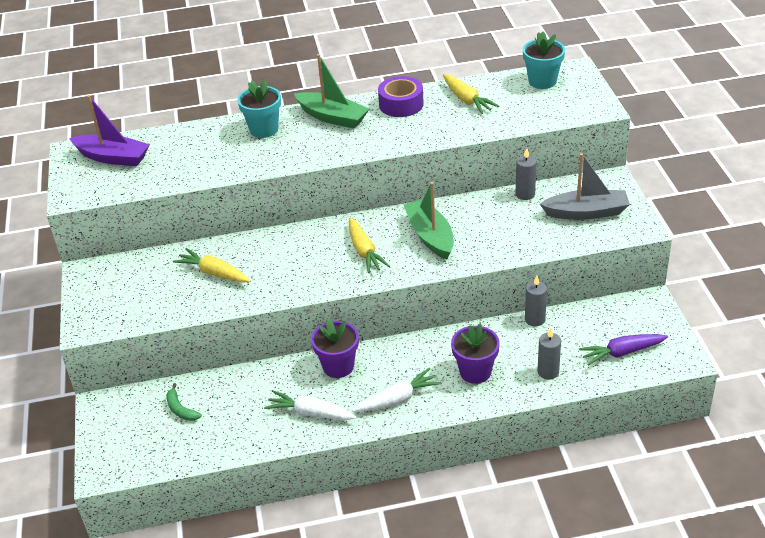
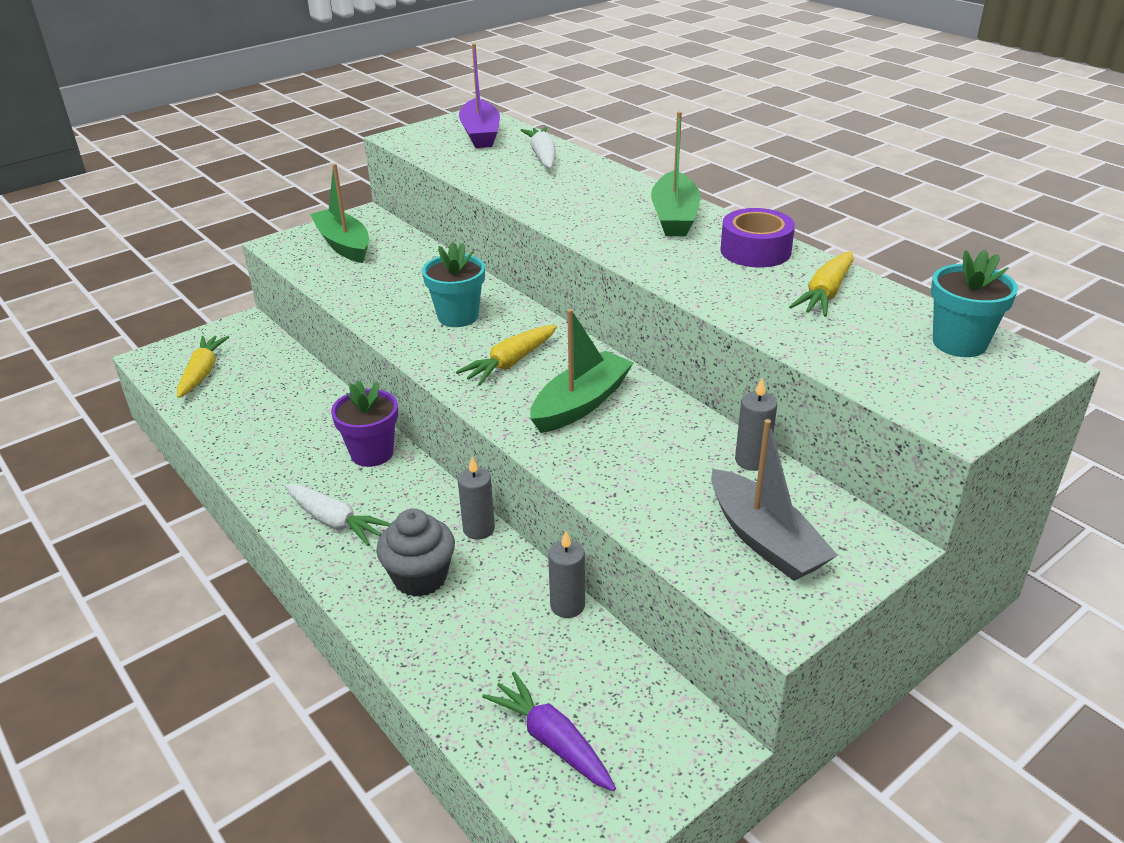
camera: 60 degrees right, 5 degrees down
green banana [166,383,202,421] -> none
yellow carrot [173,248,251,283] -> yellow carrot moved to [177,336,229,398]
turquoise flower pot [237,80,281,138] -> turquoise flower pot moved to [422,242,485,327]
white carrot [264,390,356,420] -> white carrot moved to [521,127,556,168]
purple flower pot [451,323,500,384] -> grey cupcake [376,509,455,597]
grey candle [537,328,561,380] -> grey candle moved to [458,457,495,540]
none -> green boat [310,163,369,263]

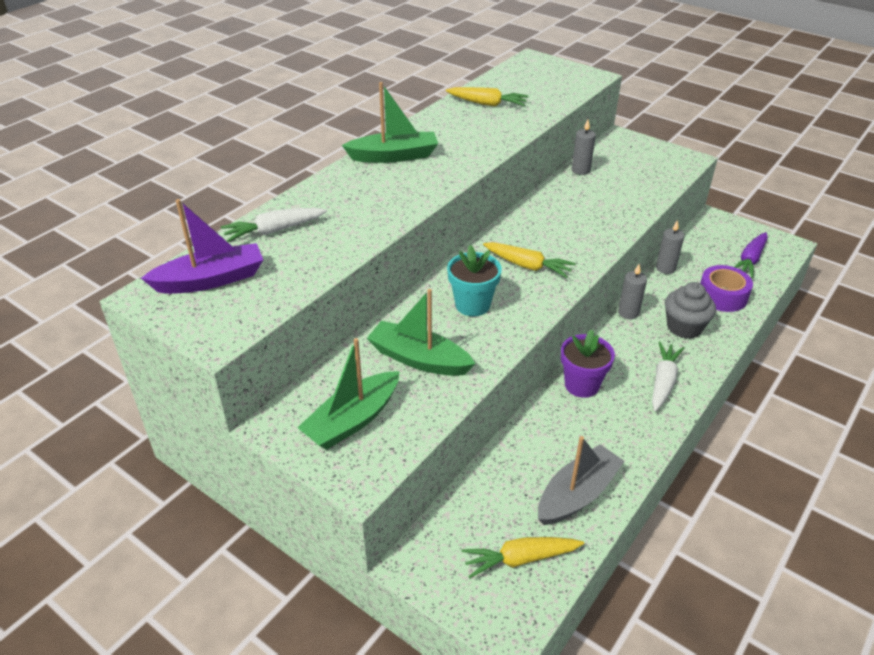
camera: 105 degrees left, 5 degrees up
green boat [530,309,634,433] -> green boat moved to [367,289,476,376]
grey boat [711,419,838,581] -> grey boat moved to [538,436,625,525]
purple tape [720,208,795,268] -> purple tape moved to [700,265,753,312]
turquoise flower pot [931,250,1018,357] -> none

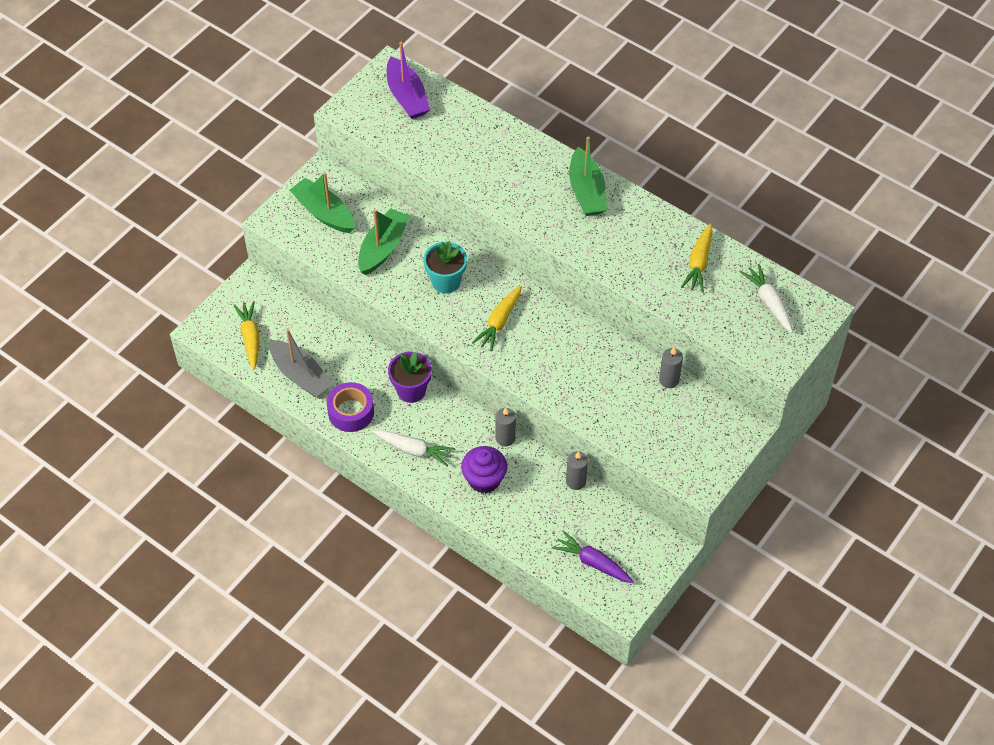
camera: 90 degrees right, 15 degrees up
white carrot [221,208,327,242] -> white carrot moved to [740,264,793,333]
grey cupcake [665,282,716,339] -> purple cupcake [461,446,508,493]
purple tape [700,265,753,312] -> purple tape moved to [327,382,374,432]

